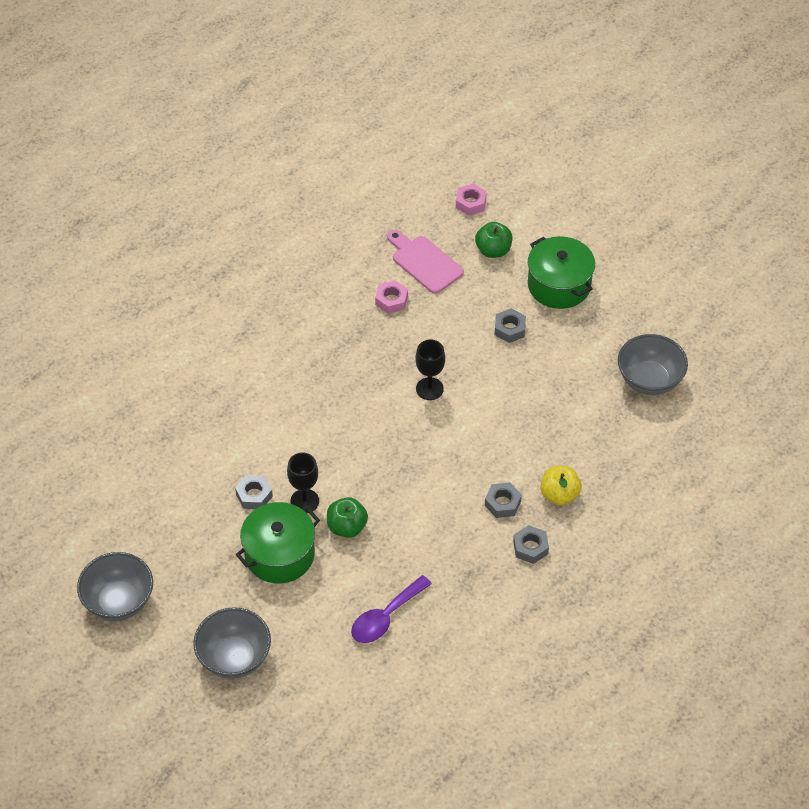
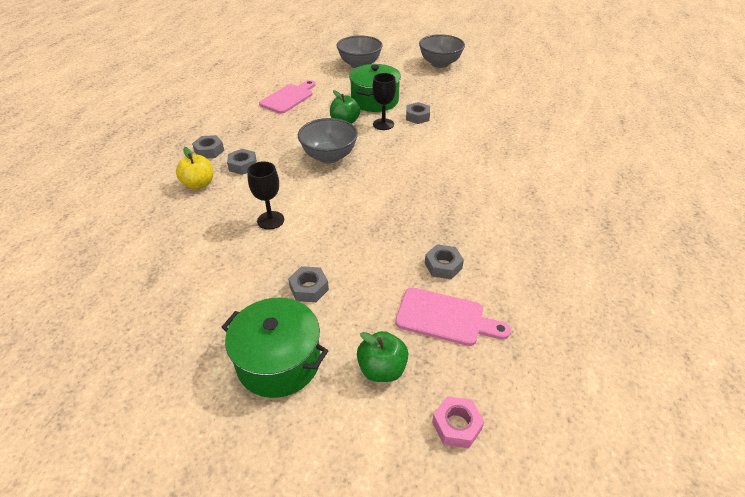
camera: 150 degrees right, 10 degrees down
purple spoon [351,575,432,643] -> pink cutting board [259,80,315,114]
pink nut [375,280,408,314] -> grey nut [425,244,464,279]
black goblet [415,340,445,400] -> black goblet moved to [247,162,284,230]
grey bowl [618,334,688,395] -> grey bowl moved to [298,118,358,163]

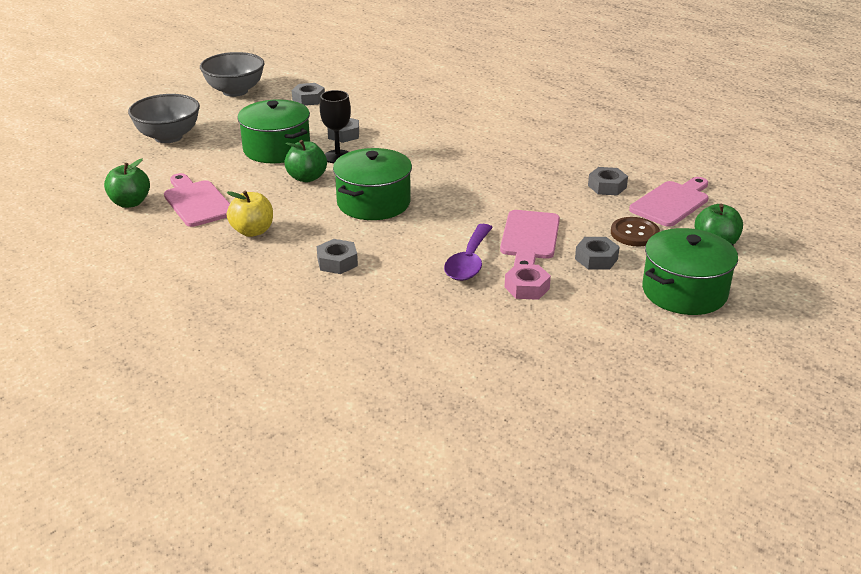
camera: 65 degrees left, 10 degrees down
yellow apple [176,147,213,190] -> yellow apple moved to [227,191,273,237]
grey nut [192,135,224,158] -> grey nut moved to [292,83,325,106]
black goblet [247,162,284,230] -> purple spoon [444,224,493,281]
grey bowl [298,118,358,163] -> green pot [333,148,412,220]
pink nut [432,396,485,449] -> pink nut moved to [505,264,551,300]
none -> green apple [104,159,150,208]
none -> pink cutting board [500,210,560,266]
none -> brown button [611,217,660,246]

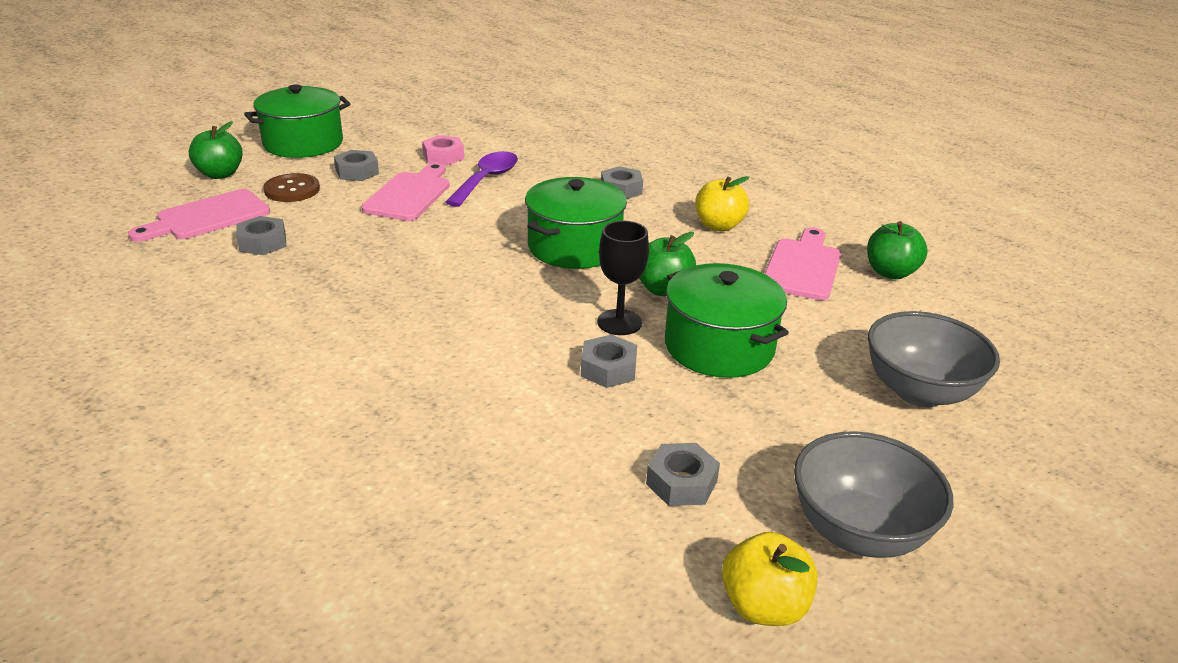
camera: 175 degrees left, 0 degrees up
pink cutting board [164,173,230,227] -> pink cutting board turned 135 degrees counterclockwise [764,227,841,300]
none -> yellow apple [722,532,818,626]

